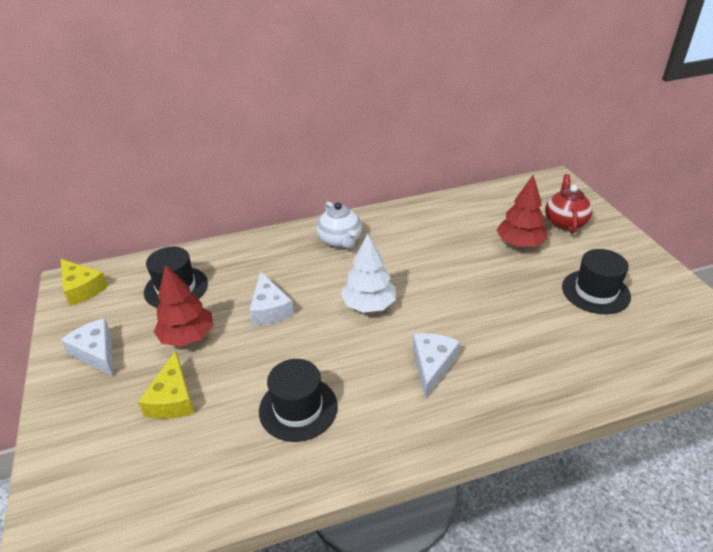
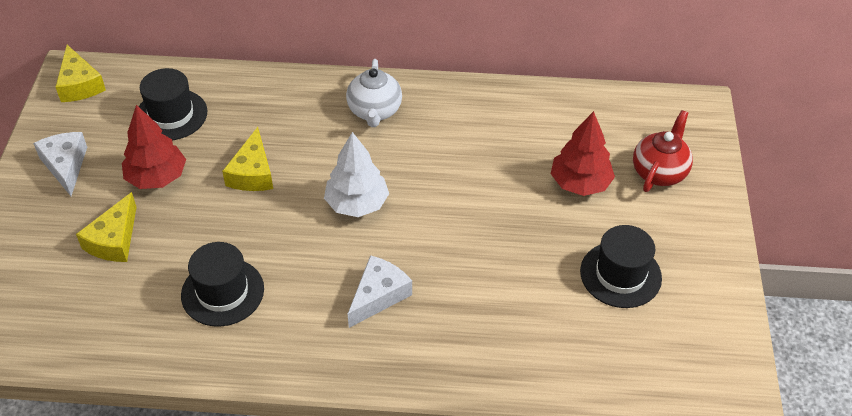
camera: 20 degrees right, 10 degrees up
white cheese [249,271,294,325] -> yellow cheese [222,127,273,191]

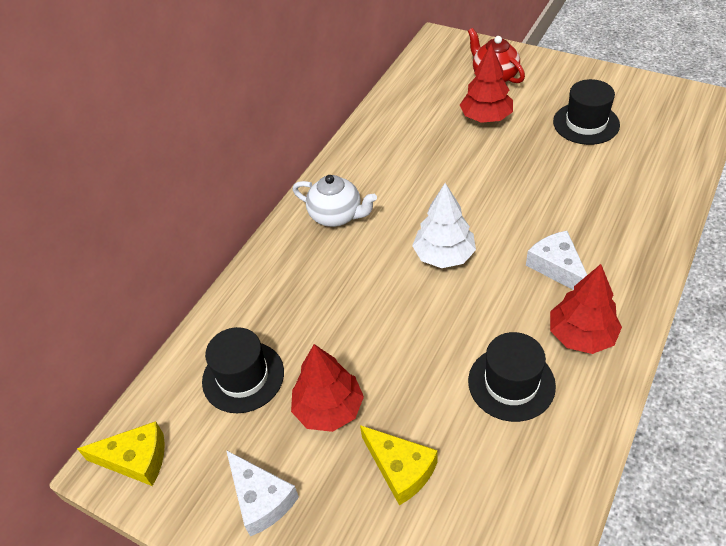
camera: 60 degrees left, 0 degrees up
white cheese [33,132,87,196] -> white cheese turned 135 degrees counterclockwise [226,450,299,537]
yellow cheese [222,127,273,191] -> none
none -> red tree [550,264,622,354]

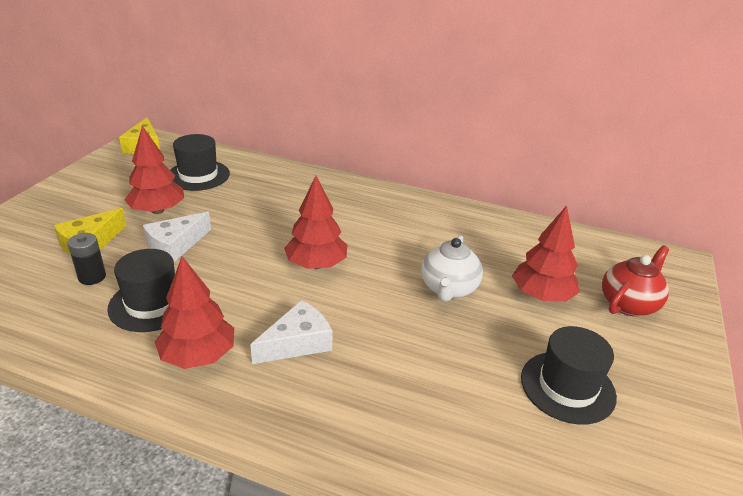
camera: 75 degrees right, 15 degrees down
white cheese [226,450,299,537] -> white cheese moved to [143,212,211,262]
white teapot [293,175,377,227] -> white teapot moved to [421,235,483,302]
white tree [412,183,476,268] -> red tree [284,176,347,269]
none -> black battery [68,233,106,285]

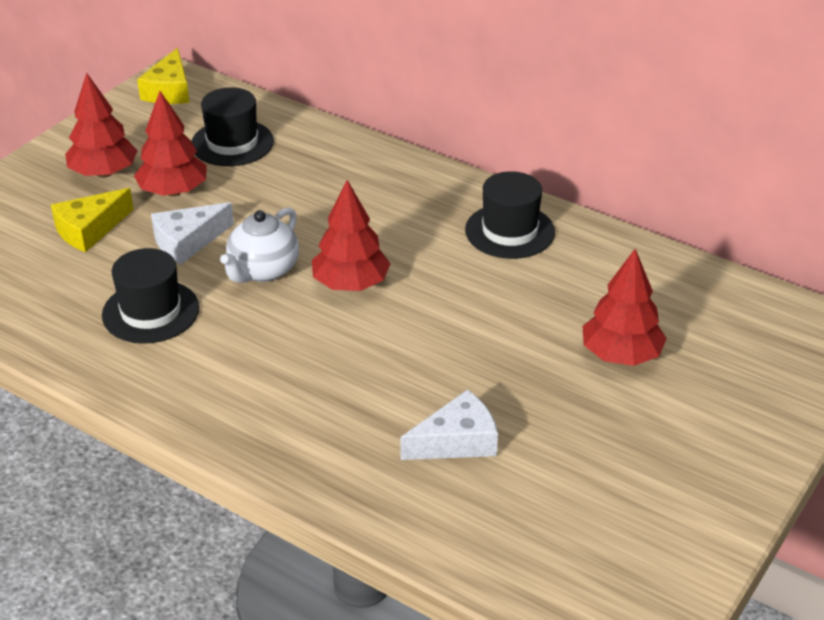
camera: 15 degrees right, 5 degrees up
black battery [68,233,106,285] -> none
red tree [155,257,234,369] -> red tree moved to [65,73,138,178]
white cheese [250,300,333,364] -> white cheese moved to [400,389,498,460]
white teapot [421,235,483,302] -> white teapot moved to [220,207,299,283]
black hat [521,326,617,425] -> black hat moved to [465,171,555,259]
red teapot [602,246,669,316] -> none

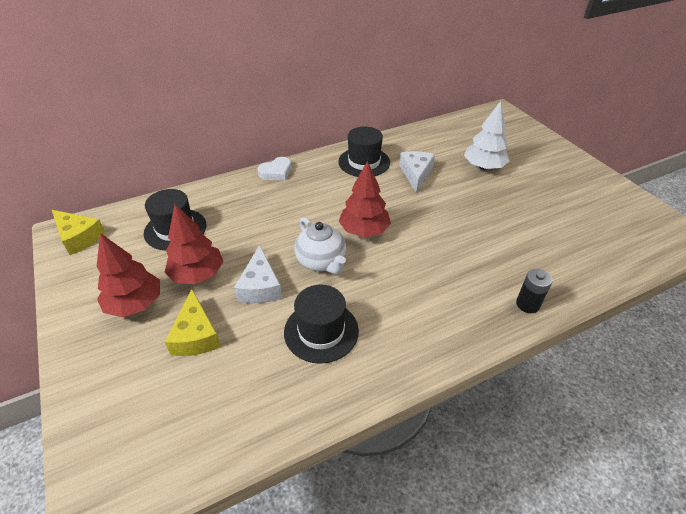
camera: 60 degrees left, 5 degrees up
white cheese [400,389,498,460] -> white cheese moved to [399,151,435,193]
red tree [582,249,667,366] -> white tree [464,101,510,170]
none -> white heart [258,157,291,181]
none -> black battery [516,269,553,313]

